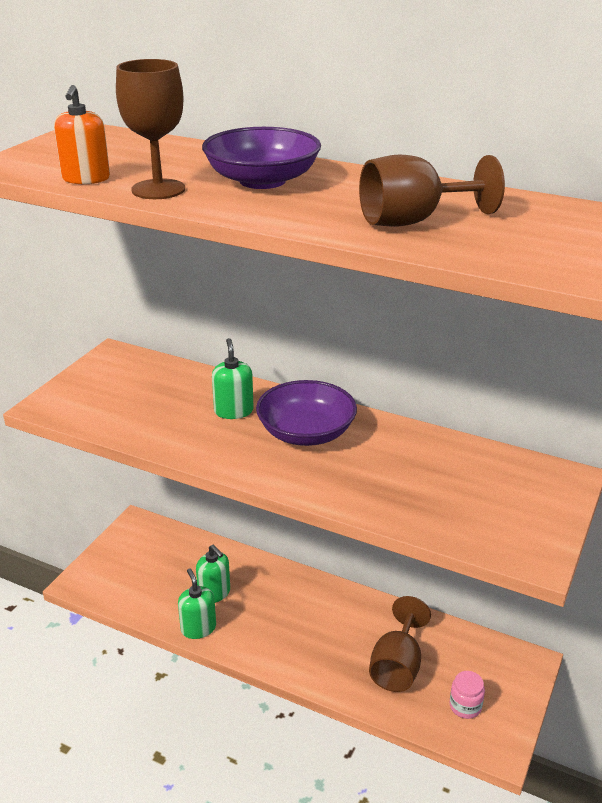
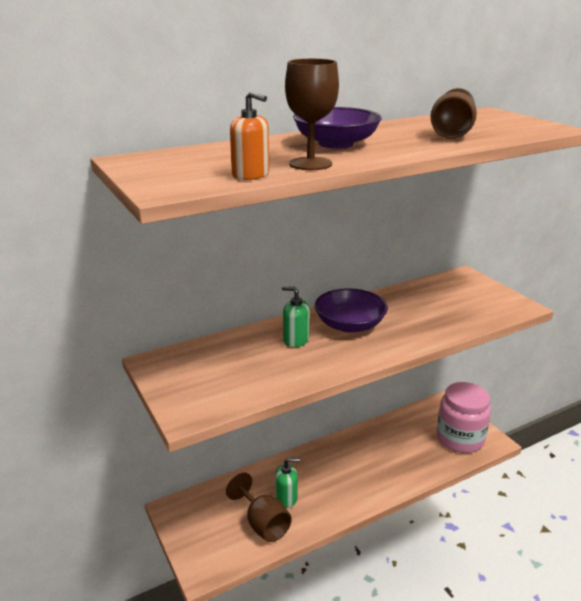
camera: 55 degrees left, 5 degrees down
green soap dispenser [178,568,216,639] -> none
brown goblet [369,596,431,692] -> brown goblet moved to [226,473,292,542]
pink jar [449,671,485,719] -> pink jar [436,382,491,453], size x2.37

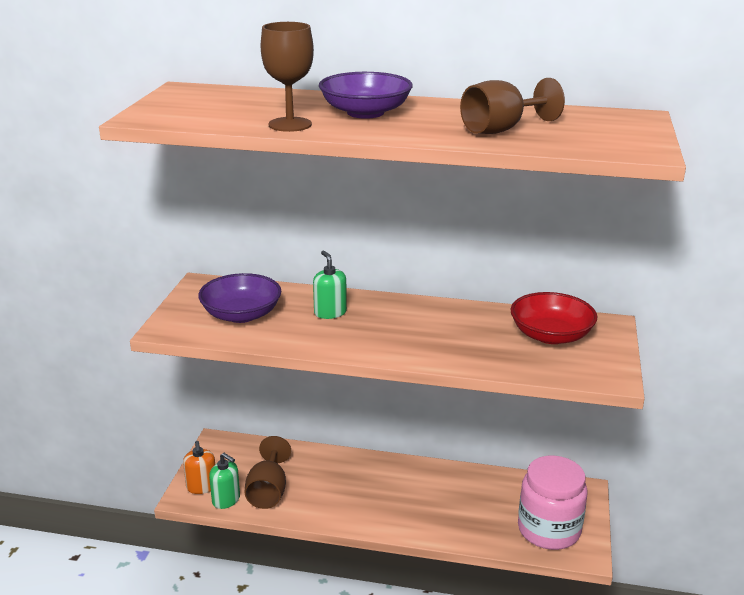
camera: 40 degrees right, 0 degrees up
orange soap dispenser [230,91,269,180] -> orange soap dispenser moved to [183,441,215,494]
green soap dispenser [275,458,300,508] -> green soap dispenser moved to [209,453,240,509]
purple bowl [314,288,388,333] -> purple bowl moved to [198,273,281,323]
none -> red bowl [510,292,597,344]

